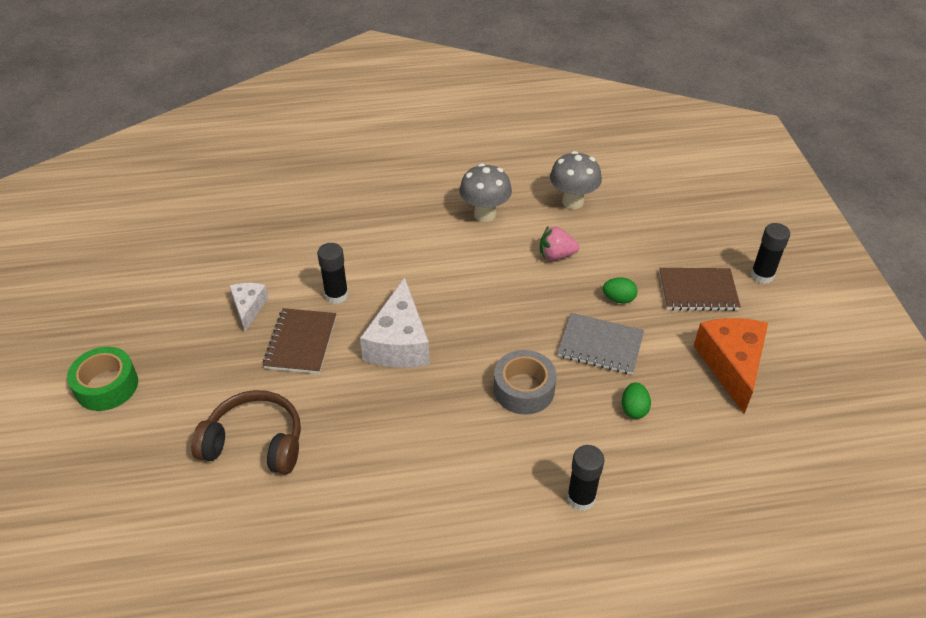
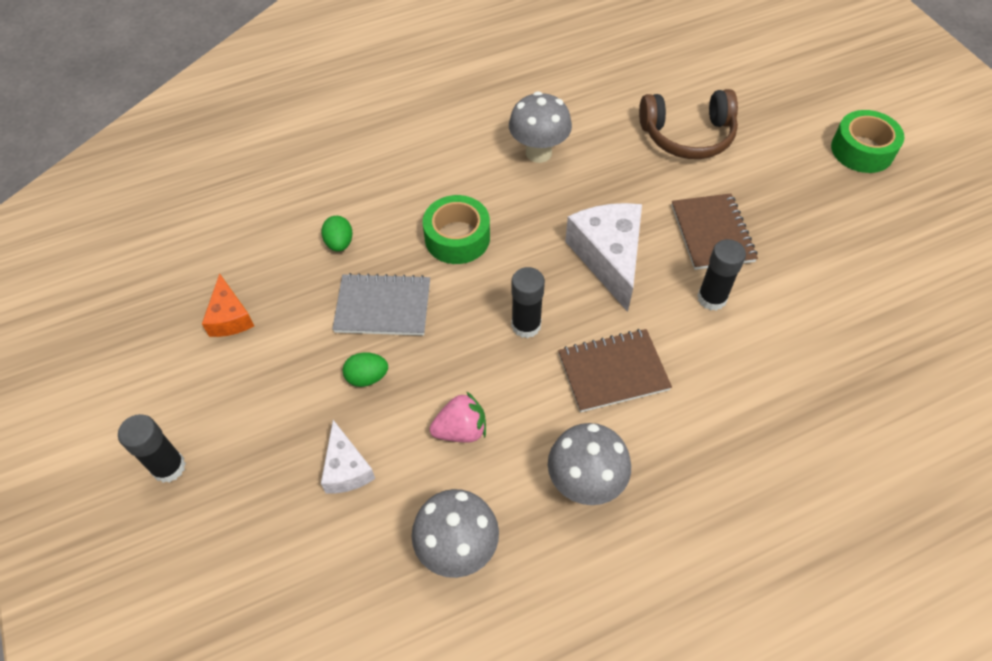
camera: 165 degrees right, 10 degrees up
white cheese [229,283,269,331] -> white cheese moved to [321,420,375,494]
grey tape [494,350,557,415] -> green tape [423,195,490,264]
black glue stick [567,445,604,511] -> black glue stick moved to [511,267,545,338]
brown notebook [659,268,741,311] -> brown notebook moved to [558,329,672,412]
orange cheese [694,318,768,414] -> orange cheese [202,273,254,337], size x0.57
none -> grey mushroom [509,91,572,163]

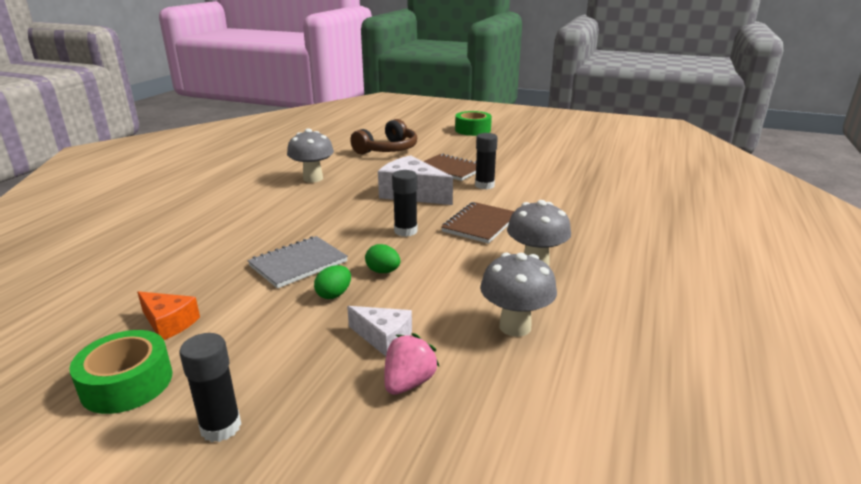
camera: 45 degrees left, 30 degrees down
green egg [321,216,353,252] -> green egg moved to [365,244,400,273]
green tape [423,195,490,264] -> green tape moved to [69,330,172,414]
pink strawberry [429,391,486,443] -> pink strawberry moved to [384,333,440,395]

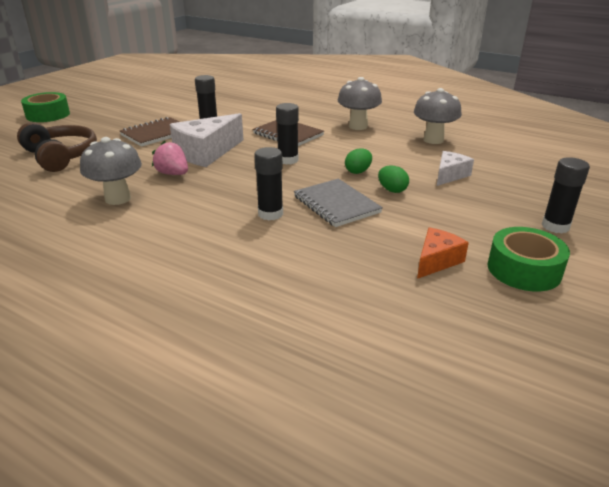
camera: 80 degrees left, 5 degrees up
pink strawberry [384,333,440,395] -> pink strawberry moved to [152,140,188,175]
none -> black glue stick [254,147,283,220]

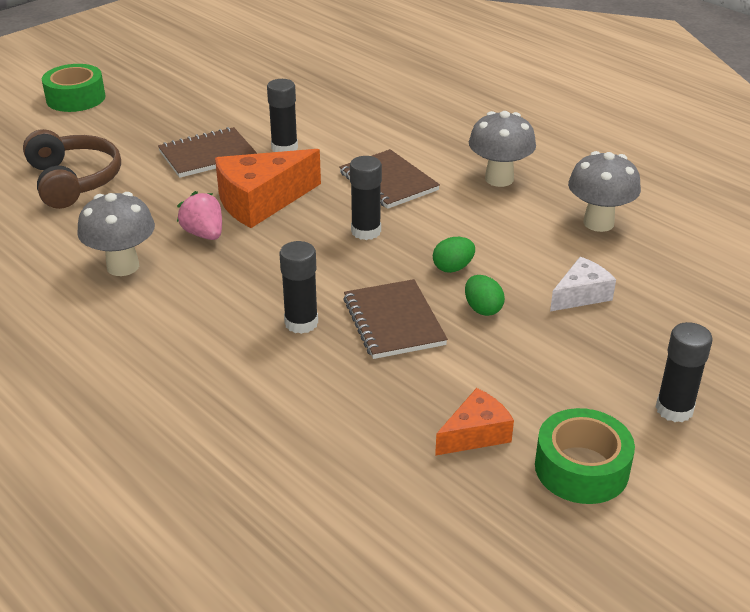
camera: 15 degrees right, 5 degrees up
white cheese [170,113,243,167] -> orange cheese [215,149,321,228]
grey notebook [294,179,383,227] -> brown notebook [343,279,448,359]

